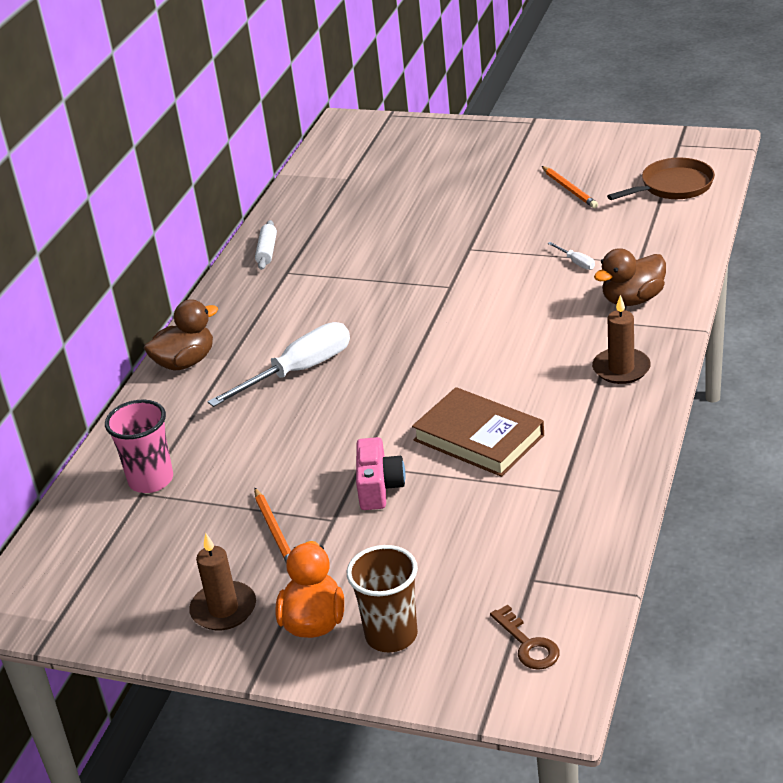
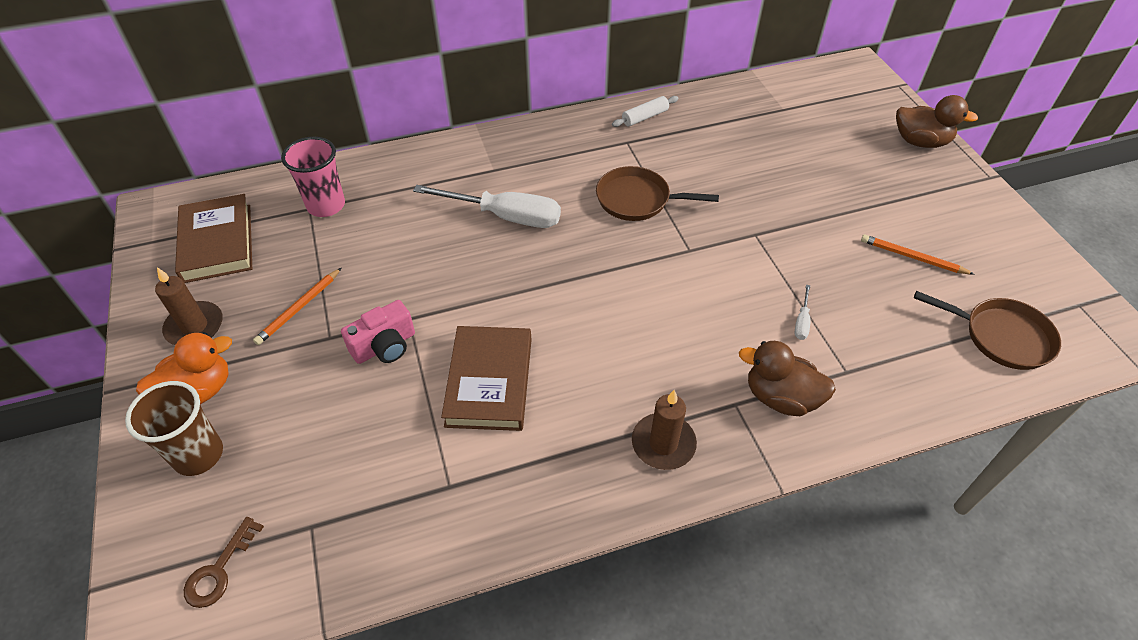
camera: 50 degrees right, 15 degrees up
brown duck [144,299,218,370] -> brown duck moved to [896,95,978,148]
orange pencil [542,166,598,208] -> orange pencil turned 90 degrees clockwise [861,235,975,275]
none -> brown book [175,194,252,283]
none -> brown pan [596,166,719,221]

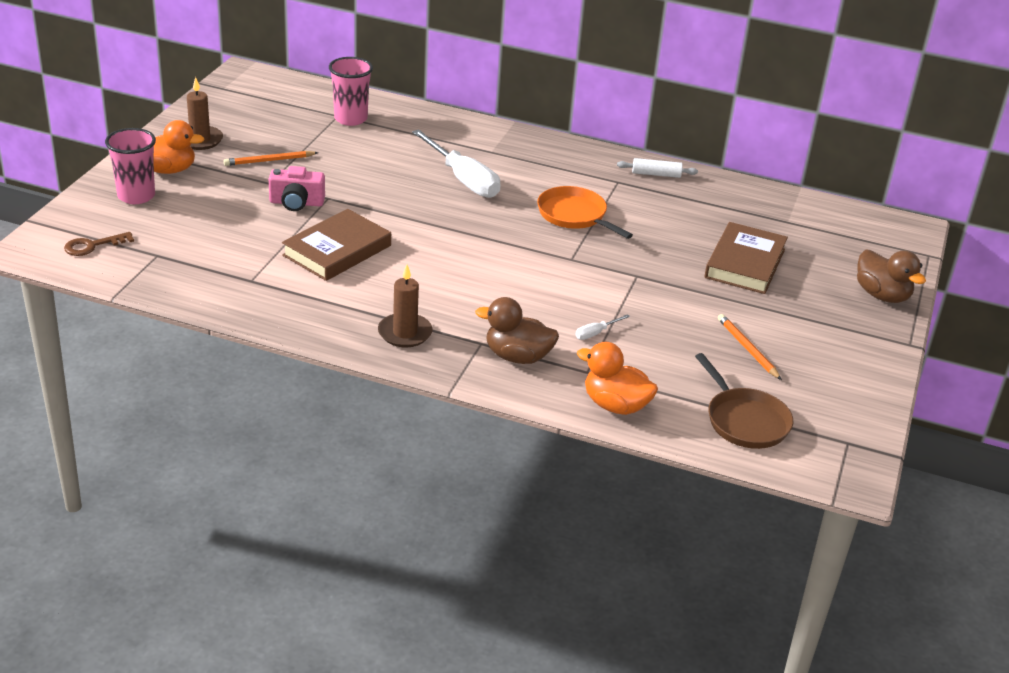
camera: 35 degrees right, 15 degrees down
brown cup [125,381,223,476] -> pink cup [105,128,156,204]
brown book [175,194,252,283] -> brown book moved to [704,222,788,294]
brown pan [596,166,719,221] -> orange pan [537,186,633,239]
brown duck [739,341,836,416] -> brown duck turned 45 degrees counterclockwise [475,297,559,364]
none -> orange duck [577,342,658,415]

